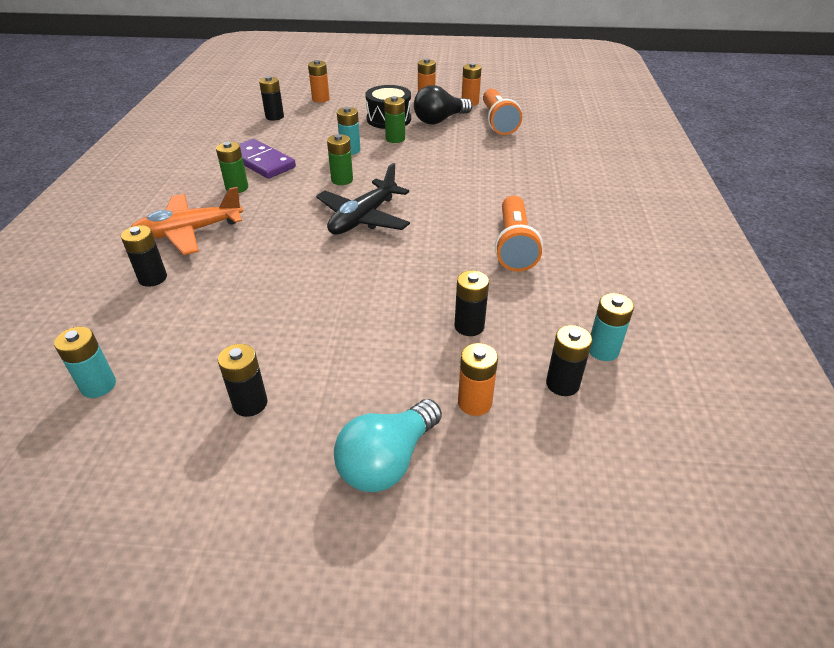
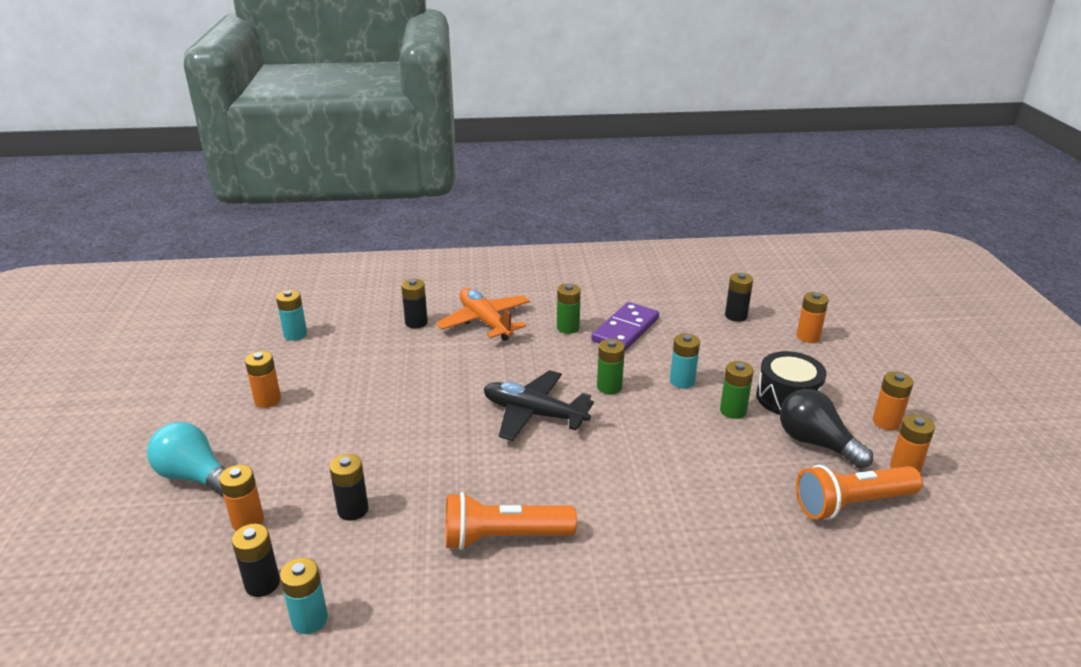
camera: 80 degrees right, 10 degrees down
black battery [218,344,267,417] -> orange battery [245,351,281,408]

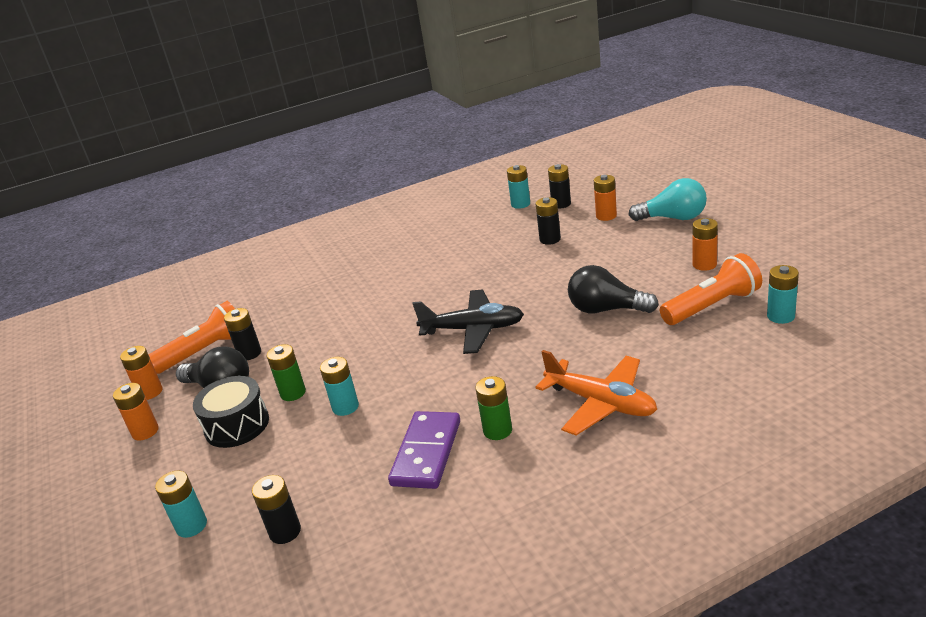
camera: 165 degrees right, 0 degrees up
black battery [401,279,428,328] -> black battery moved to [224,308,261,360]
orange flashlight [446,492,577,550] -> orange flashlight moved to [660,253,762,325]
green battery [597,339,625,394] -> none
orange battery [797,292,829,343] -> turquoise battery [155,470,207,538]
none -> black light bulb [568,265,659,313]

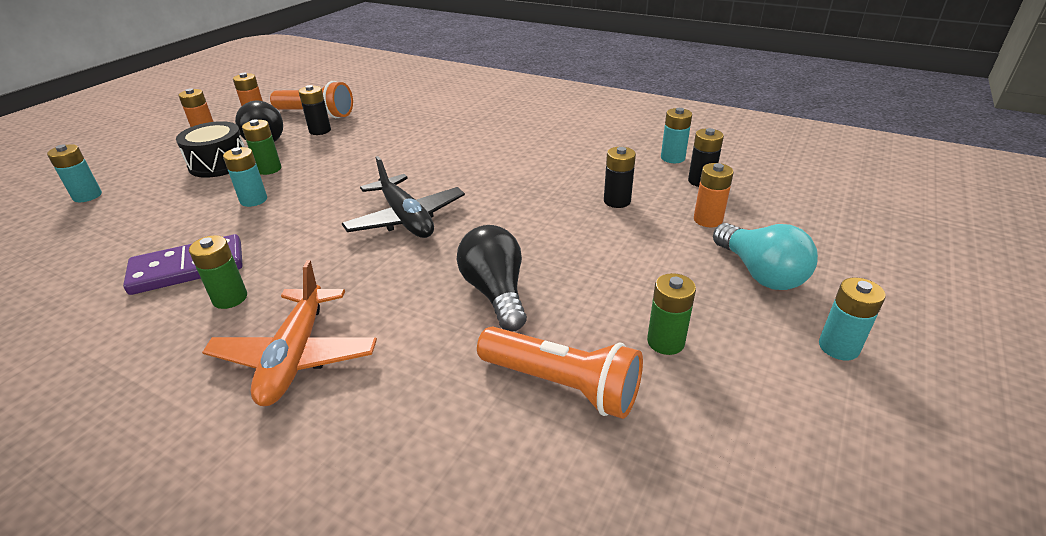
camera: 50 degrees right, 5 degrees up
black battery [252,475,301,544] -> none
orange battery [693,218,718,271] -> green battery [647,273,696,355]
turquoise battery [767,265,799,324] -> turquoise battery moved to [819,278,886,360]

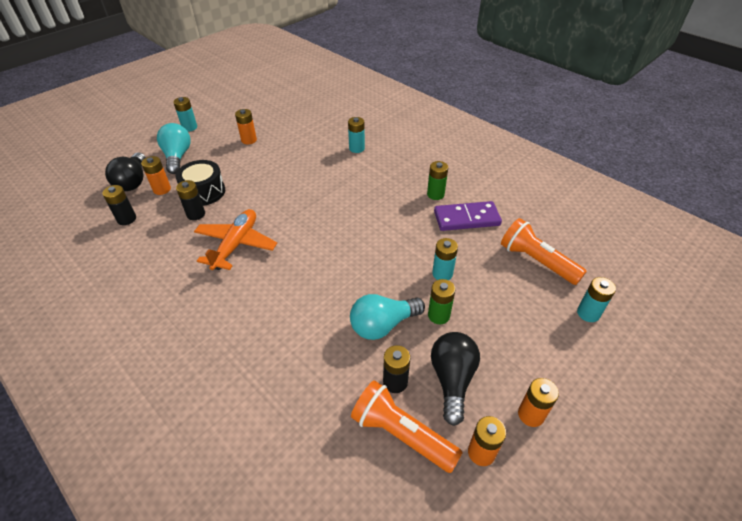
camera: 165 degrees left, 10 degrees up
black drum [176,121,245,178] -> black drum moved to [175,160,225,206]
orange plane [202,260,377,406] -> orange plane moved to [194,209,277,270]
black plane [342,156,465,238] -> none
black light bulb [457,225,527,331] -> black light bulb moved to [105,152,146,191]
orange flashlight [477,326,643,419] -> orange flashlight moved to [501,218,587,285]
green battery [647,273,696,355] -> orange battery [235,109,257,144]
turquoise battery [661,108,692,163] -> turquoise battery moved to [348,117,365,153]
none -> turquoise light bulb [350,294,425,340]

